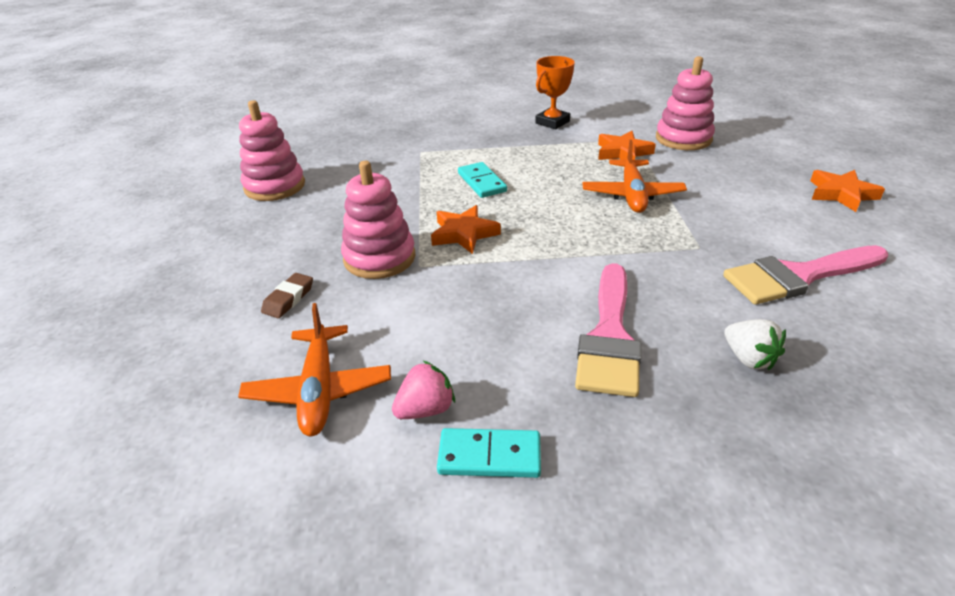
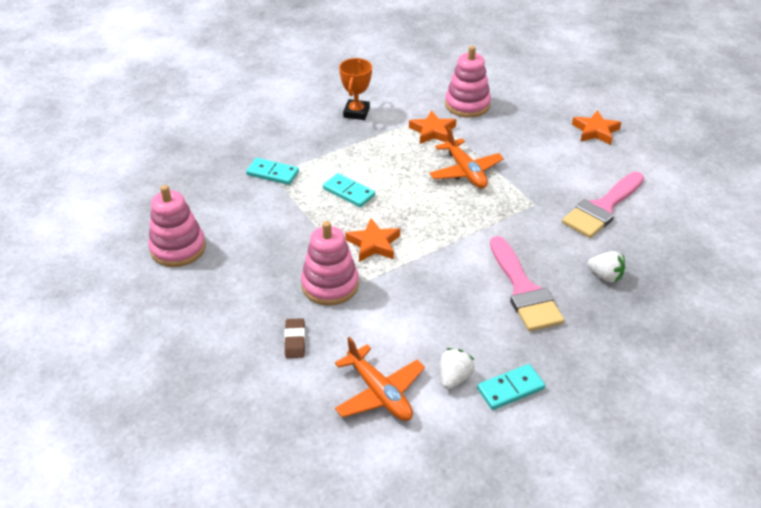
camera: 30 degrees left, 5 degrees up
pink strawberry [392,361,455,419] -> white strawberry [440,348,475,389]
none -> turquoise domino [246,158,299,185]

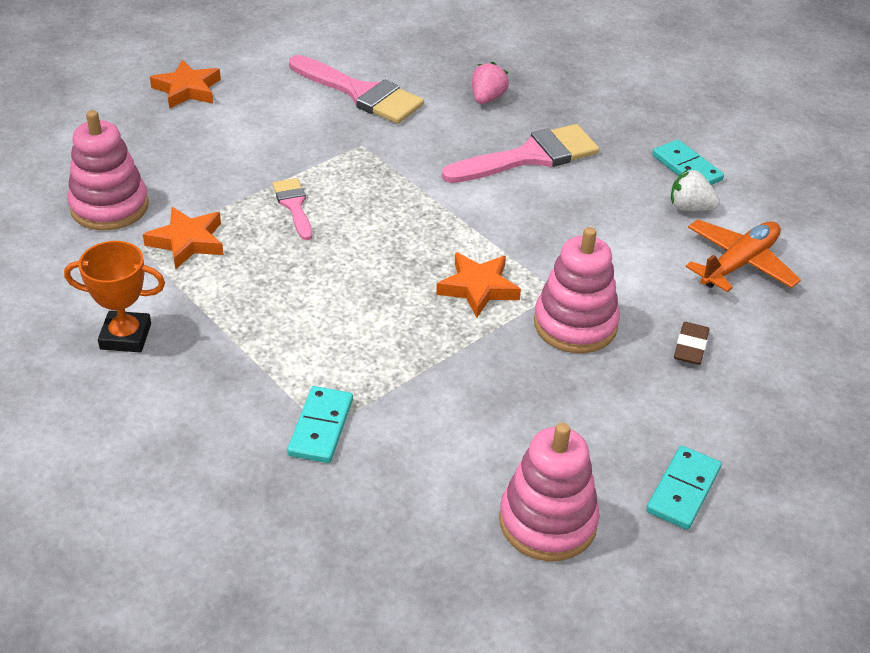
camera: 100 degrees left, 0 degrees up
brown eraser [284,318,305,358] -> brown eraser turned 60 degrees counterclockwise [674,322,710,365]
turquoise domino [323,173,375,207] -> turquoise domino moved to [646,446,722,530]
orange plane [429,127,504,188] -> pink brush [272,178,312,240]
white strawberry [587,251,625,283] -> pink strawberry [472,62,509,104]

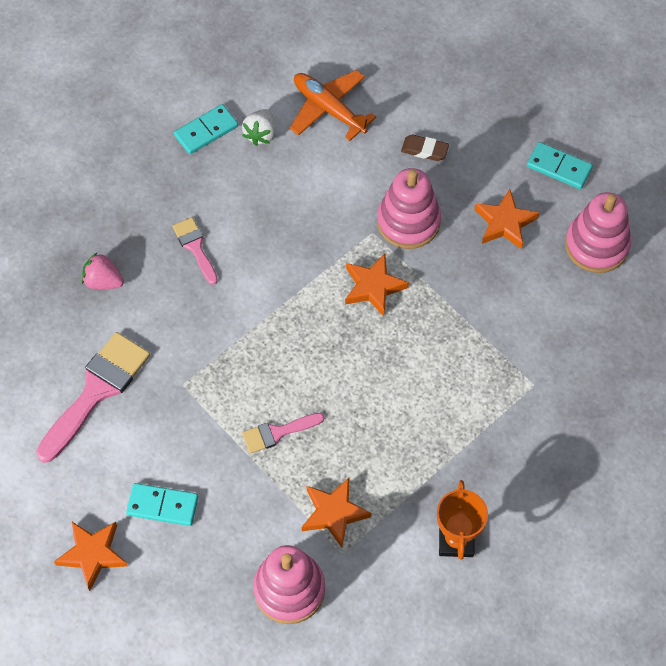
camera: 90 degrees left, 20 degrees up
turquoise domino [287,386,353,463] -> turquoise domino moved to [126,483,199,526]
pink brush [442,124,599,183] -> pink brush [172,217,218,285], size x0.54
none -> orange star [474,189,539,249]

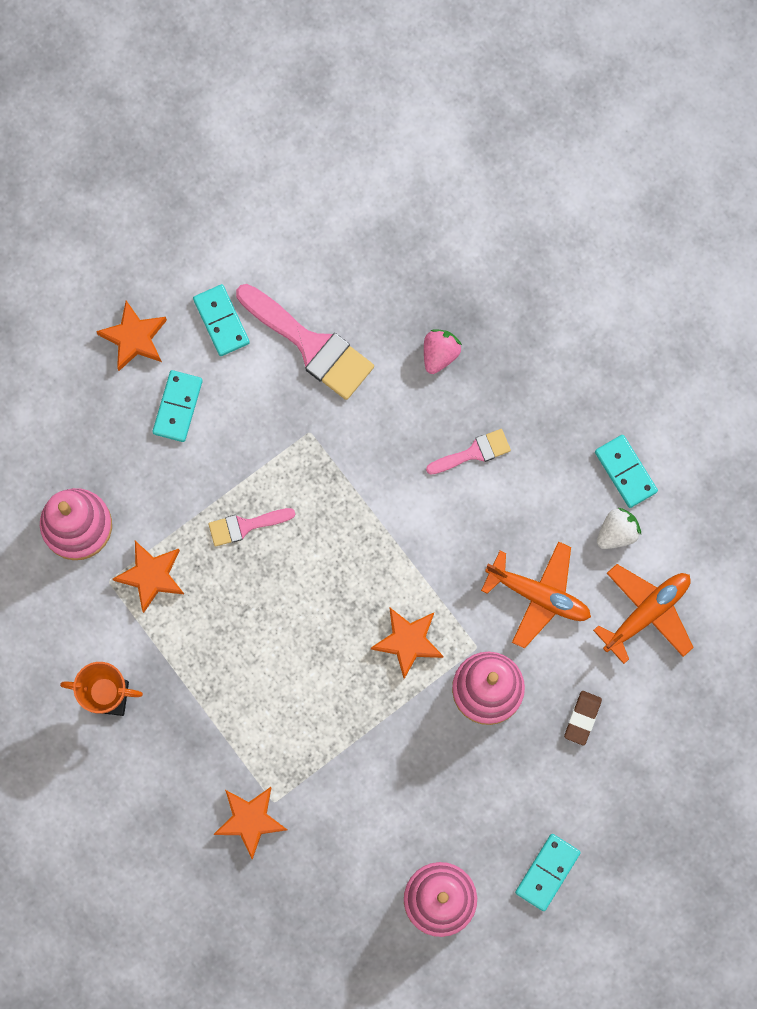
camera: 95 degrees right, 15 degrees up
white strawberry [242,109,276,146] -> white strawberry turned 120 degrees clockwise [597,508,641,549]
pink brush [242,413,324,454] -> pink brush turned 90 degrees counterclockwise [208,508,295,546]
orange star [474,189,539,249] -> orange star moved to [214,787,287,860]
none -> turquoise domino [193,284,250,356]
none -> orange plane [481,541,591,649]

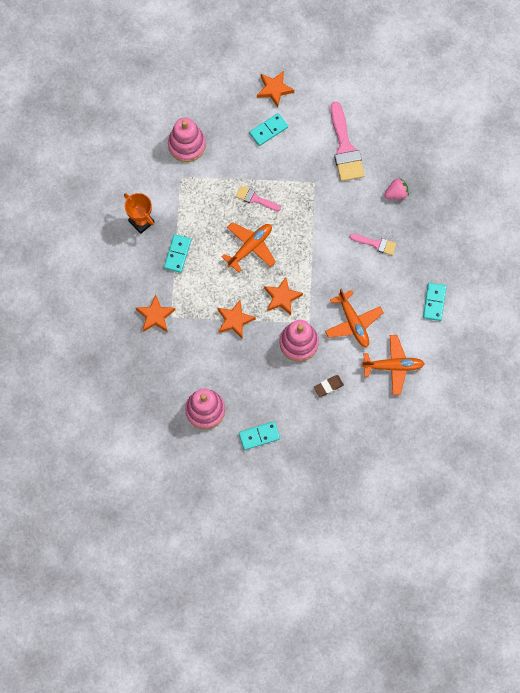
camera: 40 degrees right, 5 degrees down
orange star [113,541,184,613] -> orange star moved to [217,300,256,338]
turquoise domino [193,284,250,356] -> turquoise domino moved to [164,234,191,273]
white strawberry [597,508,641,549] -> none
none -> orange plane [221,222,276,273]

